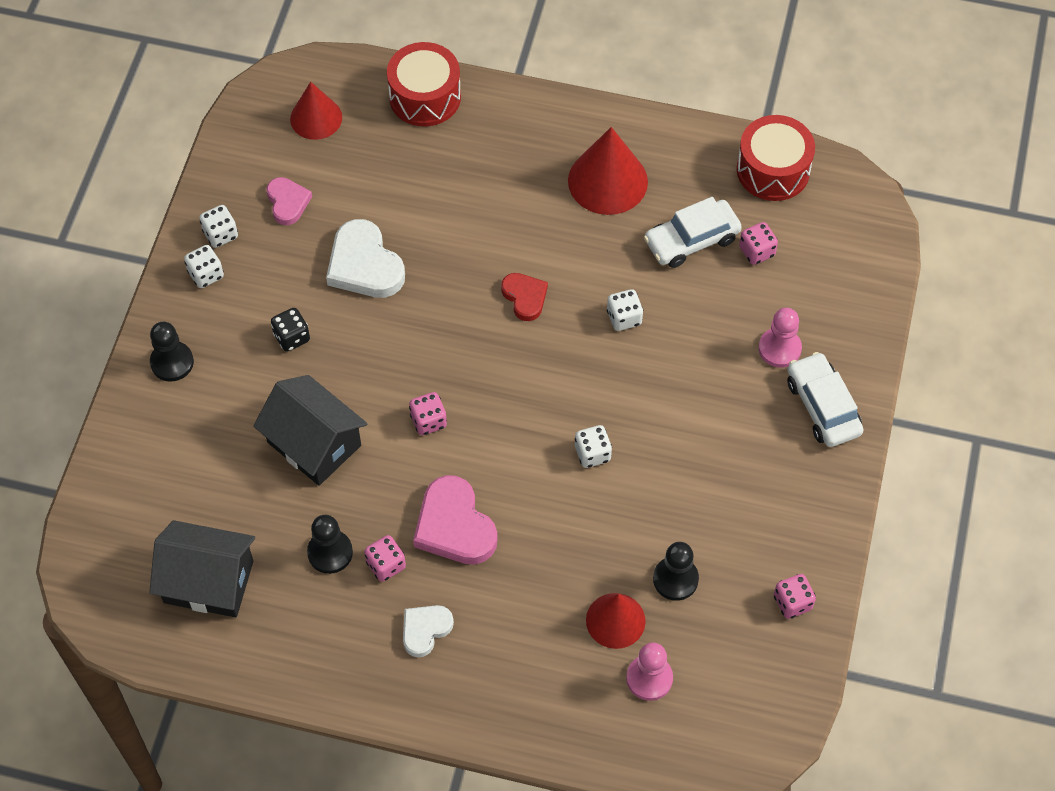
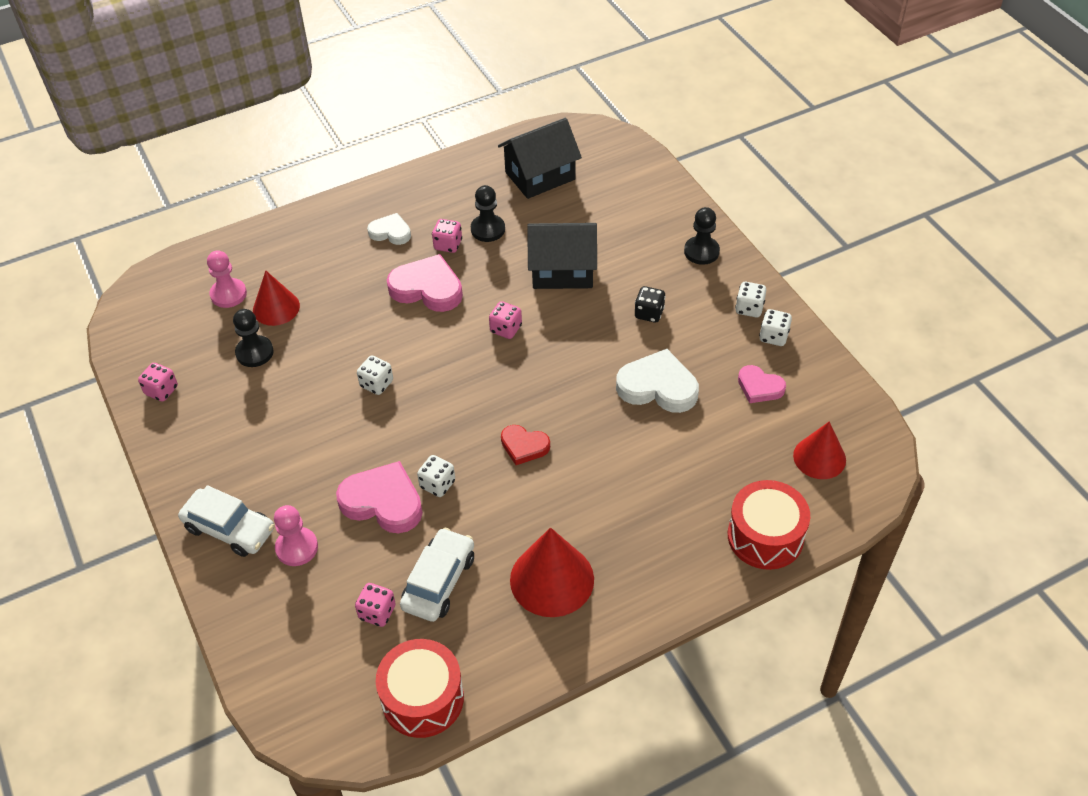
camera: 140 degrees right, 10 degrees down
white heart [403,605,454,657] -> white heart turned 75 degrees counterclockwise [367,213,411,245]
none -> pink heart [336,461,423,533]

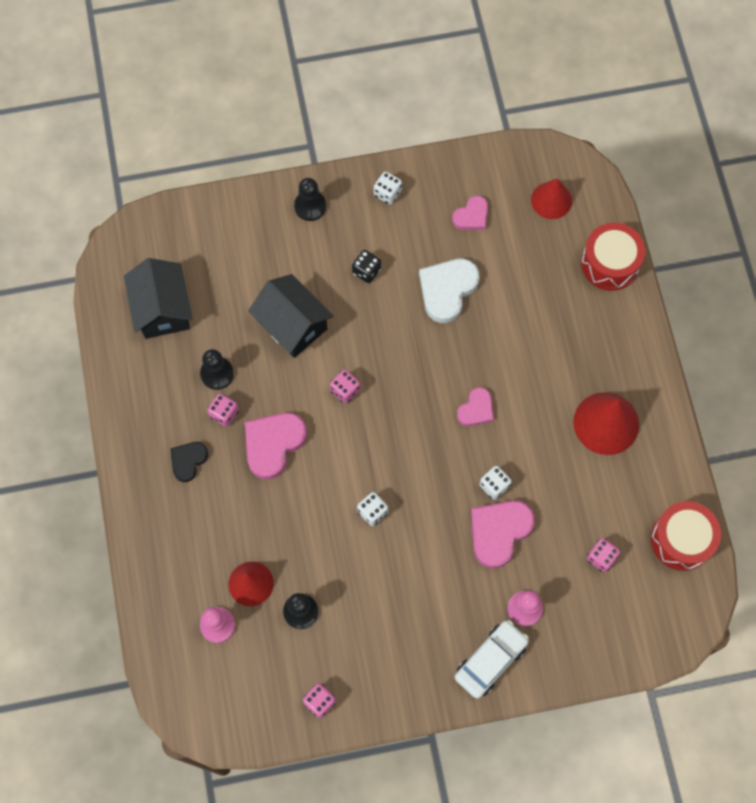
camera: 75 degrees left, 20 degrees up
white heart [367,213,411,245] -> black heart [171,442,208,482]
white car [400,528,474,622] -> none
red heart [501,425,550,465] -> pink heart [457,387,494,426]
black house [527,223,597,289] -> black house turned 60 degrees counterclockwise [248,274,333,358]
white dice [759,309,792,346] -> none

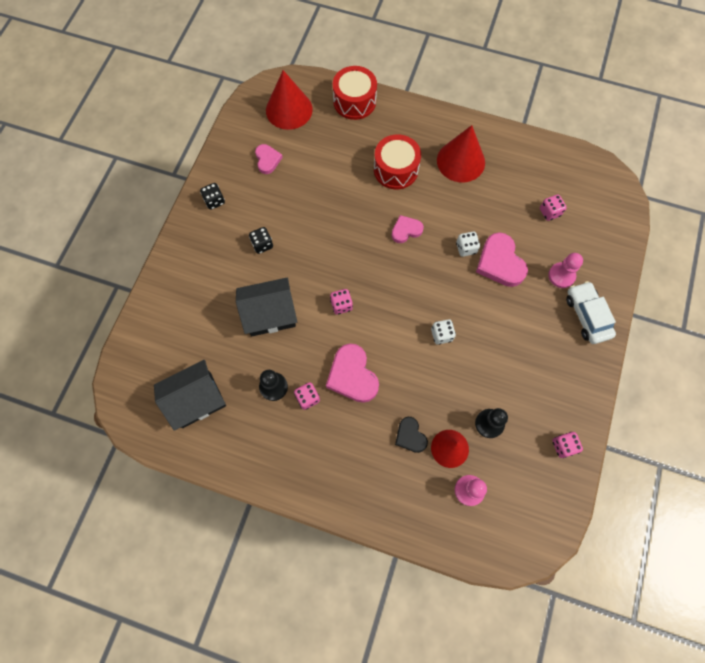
camera: 60 degrees left, 0 degrees up
black house [124,258,193,339] -> black house turned 45 degrees counterclockwise [154,360,226,431]
black heart [171,442,208,482] -> black heart moved to [395,417,428,453]
black pawn [294,178,326,221] -> none
white dice [374,171,402,205] -> black dice [200,183,225,210]
white heart [419,258,480,323] -> none
pink heart [457,387,494,426] -> pink heart turned 90 degrees counterclockwise [392,215,424,243]
red cone [531,178,572,219] -> red cone [266,70,313,130], size x1.51
red drum [651,501,721,571] -> red drum moved to [374,134,421,189]

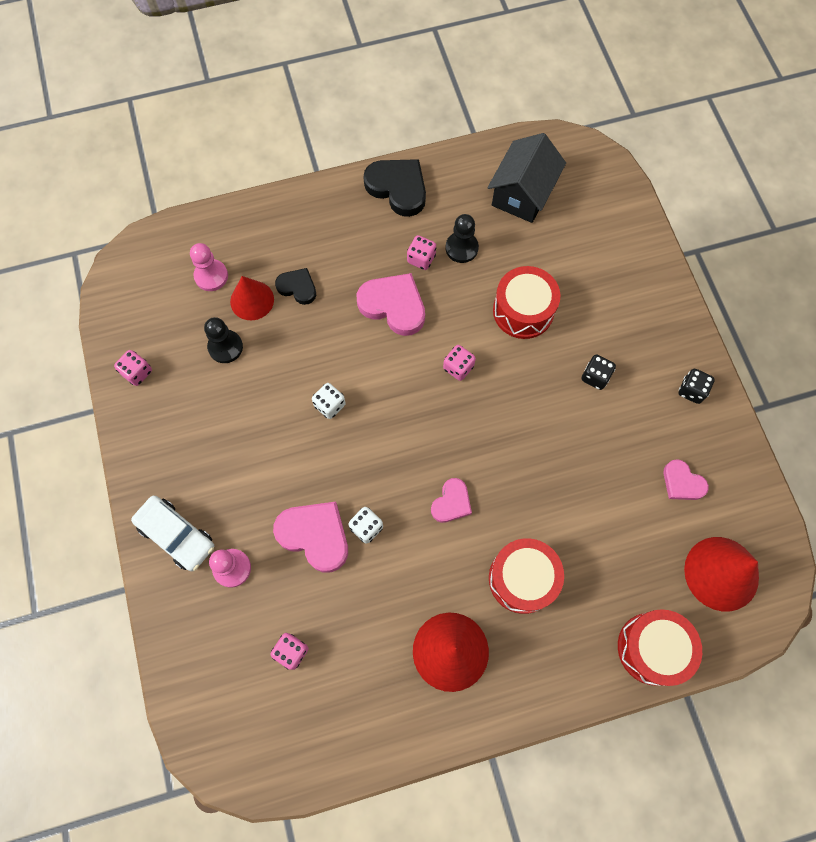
camera: 145 degrees right, 0 degrees up
black house [236,278,297,336] -> red drum [493,266,560,339]
none -> black heart [363,159,426,217]

